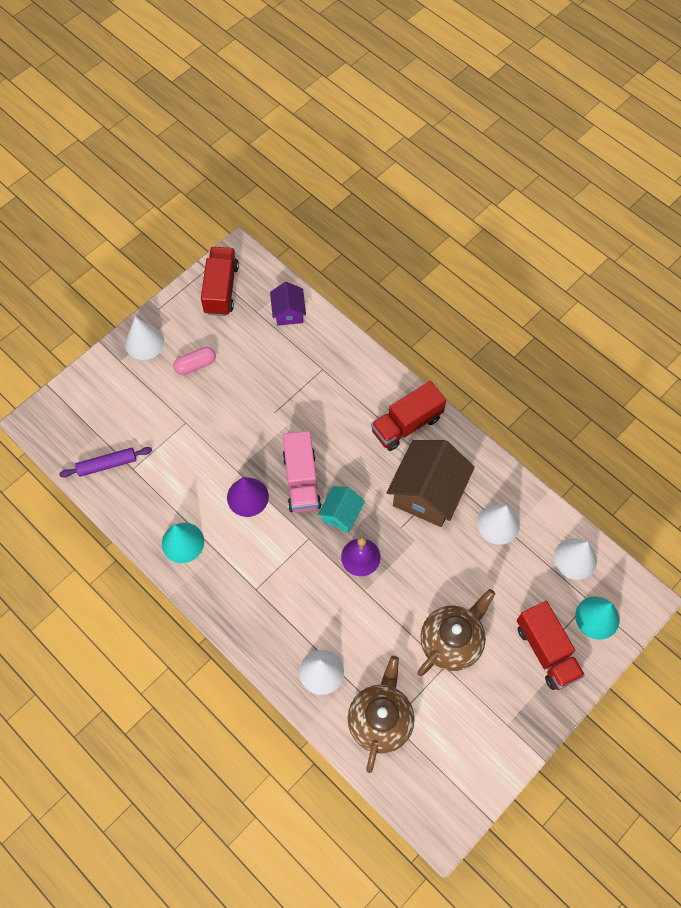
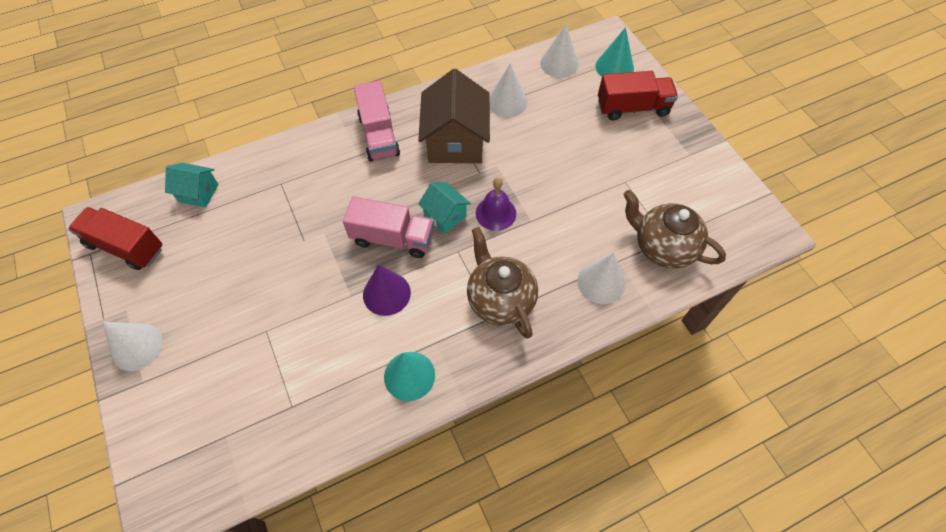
camera: 70 degrees left, 5 degrees down
purple rolling pin [59,447,152,477] -> none
pink capsule [173,347,216,375] -> none
purple house [270,282,306,326] -> turquoise house [165,163,218,208]
red truck [371,381,446,451] -> pink truck [354,80,400,162]
brown house [386,440,475,527] -> brown house turned 45 degrees clockwise [418,69,490,163]
brown teapot [417,589,495,676] -> brown teapot moved to [467,227,538,339]

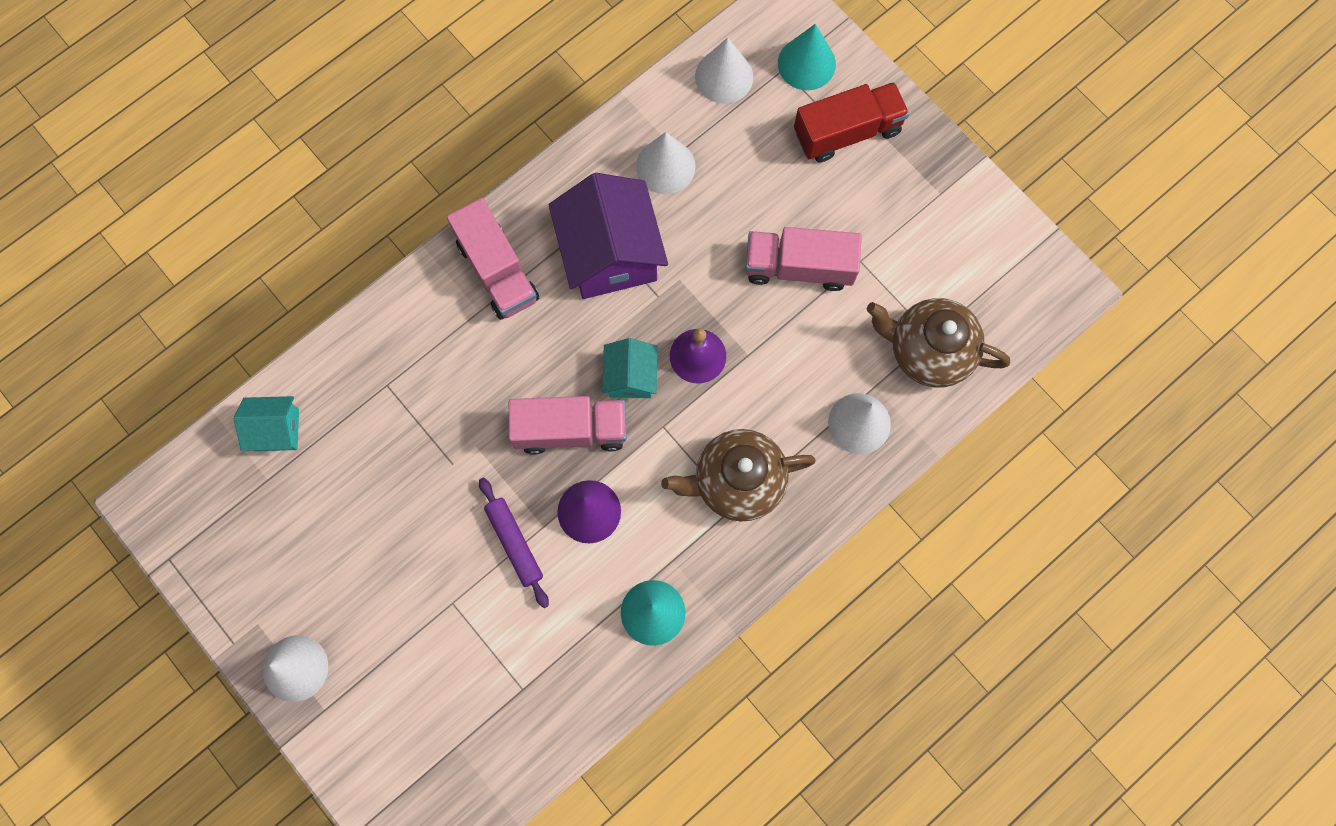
camera: 15 degrees left, 15 degrees up
red truck [68,207,163,270] -> none
brown house [418,69,490,163] -> purple house [549,173,668,299]
turquoise house [418,182,471,234] -> turquoise house turned 60 degrees clockwise [602,338,658,398]
brown teapot [467,227,538,339] -> brown teapot turned 60 degrees counterclockwise [661,429,816,522]
none -> purple rolling pin [479,477,549,608]
none -> pink truck [746,227,862,291]

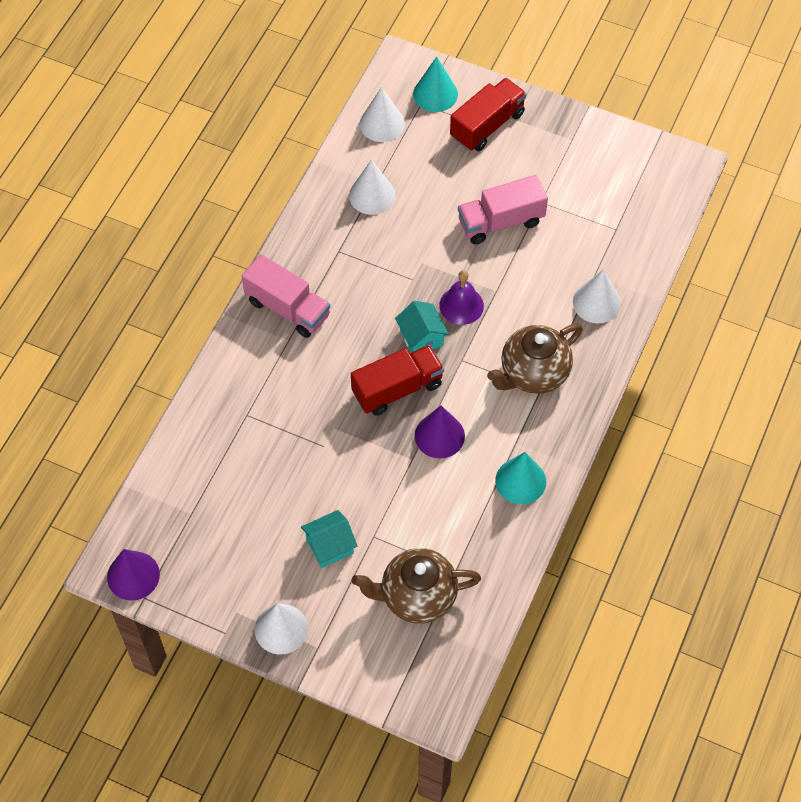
camera: 25 degrees left, 15 degrees down
turquoise house [234,396,299,451] -> turquoise house moved to [301,510,357,568]
purple rolling pin [479,477,549,608] -> none
pink truck [509,396,626,455] -> red truck [351,345,444,416]
purple house [549,173,668,299] -> none
brown teapot [867,298,1010,387] -> brown teapot moved to [352,548,481,624]
none -> purple cone [107,549,160,601]

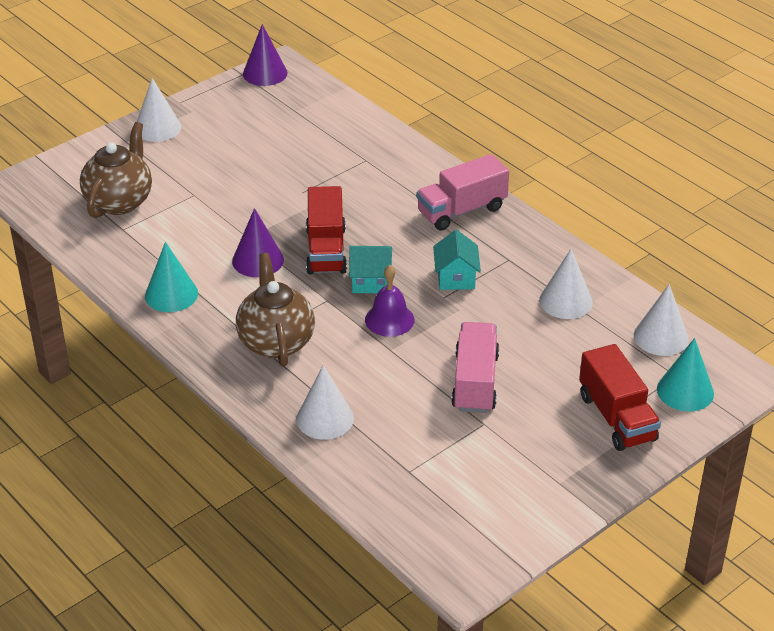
camera: 115 degrees right, 20 degrees down
turquoise house [301,510,357,568] -> turquoise house moved to [433,230,481,290]

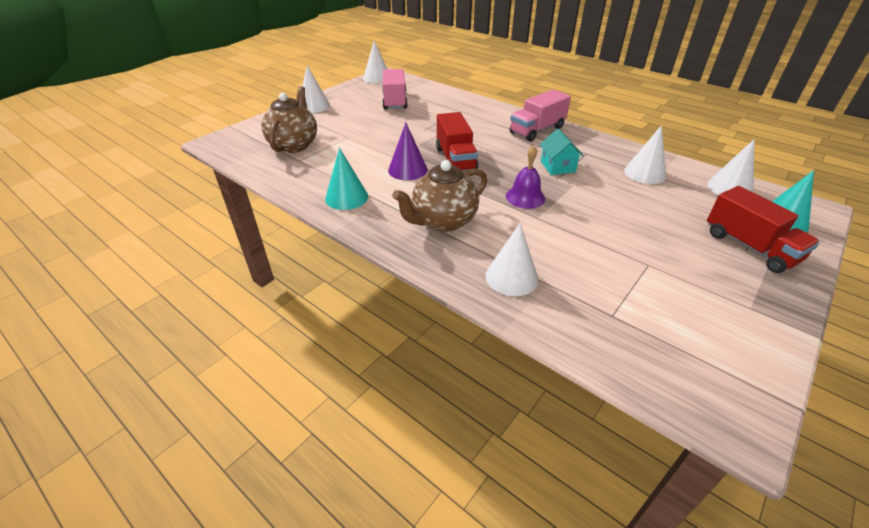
camera: 10 degrees left, 0 degrees up
brown teapot [236,253,315,367] -> brown teapot turned 105 degrees counterclockwise [392,160,487,232]
purple cone [243,24,288,86] -> white cone [363,41,387,83]
turquoise house [349,246,392,293] -> none
pink truck [451,322,500,413] -> pink truck moved to [382,69,408,109]

